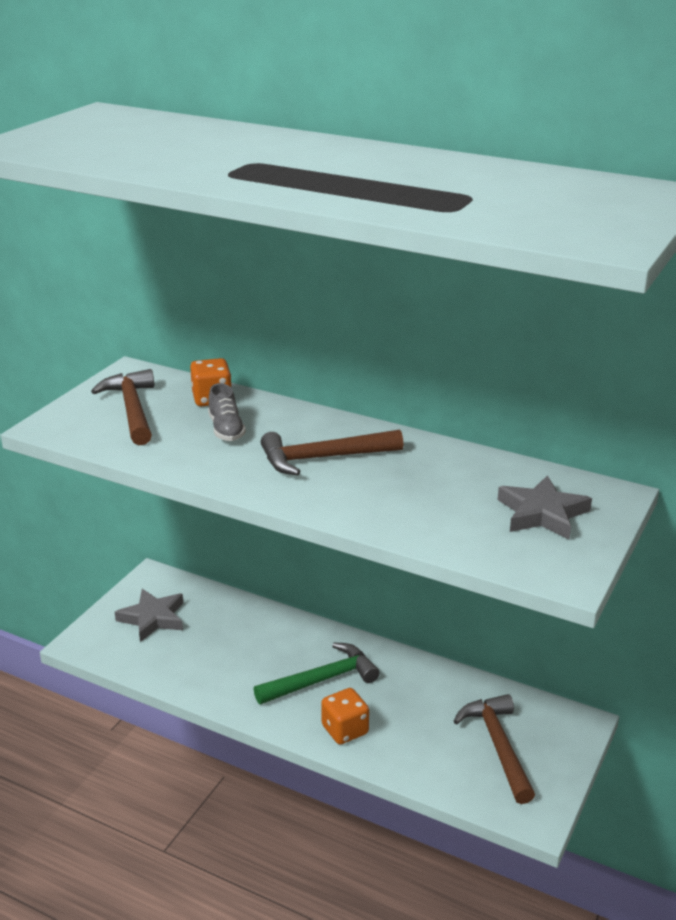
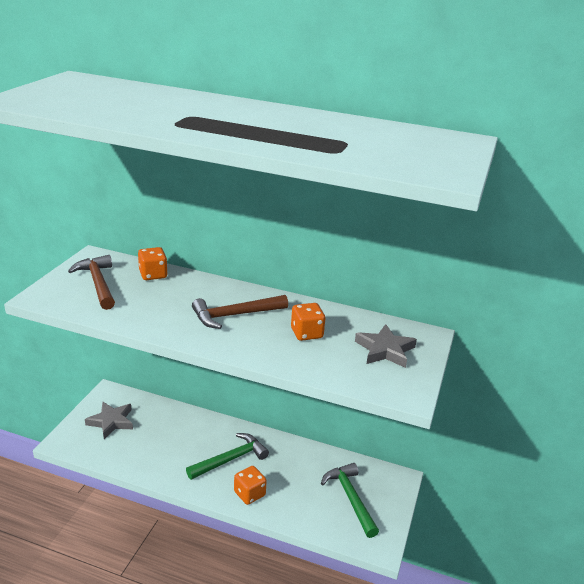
camera: 10 degrees left, 0 degrees up
grey shoe [208,383,246,441] -> none
brown hammer [454,694,535,804] -> green hammer [321,463,379,538]
none -> orange dice [291,303,325,341]

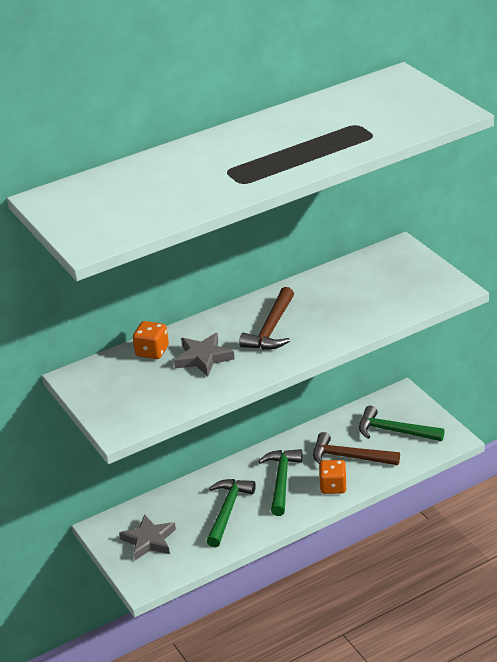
camera: 45 degrees left, 5 degrees up
brown hammer [68,255,115,310] -> brown hammer moved to [313,432,400,465]
orange dice [291,303,325,341] -> none
grey star [355,324,417,368] -> grey star moved to [174,333,235,377]
none -> green hammer [206,479,256,547]

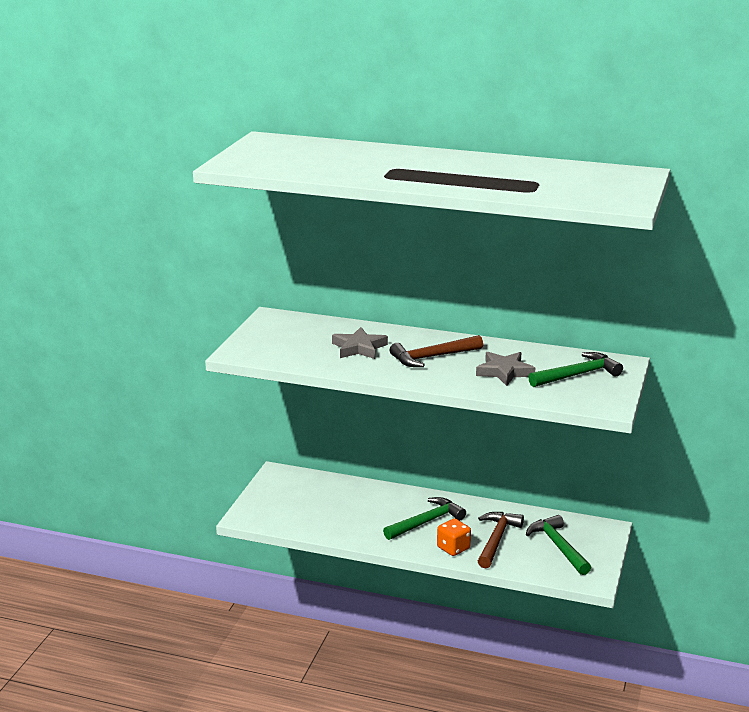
camera: 45 degrees right, 10 degrees down
grey star [119,514,176,560] -> grey star moved to [476,352,535,386]
orange dice [133,321,169,359] -> none
green hammer [206,479,256,547] -> green hammer moved to [529,352,623,387]
brown hammer [313,432,400,465] -> brown hammer turned 45 degrees clockwise [478,512,524,568]

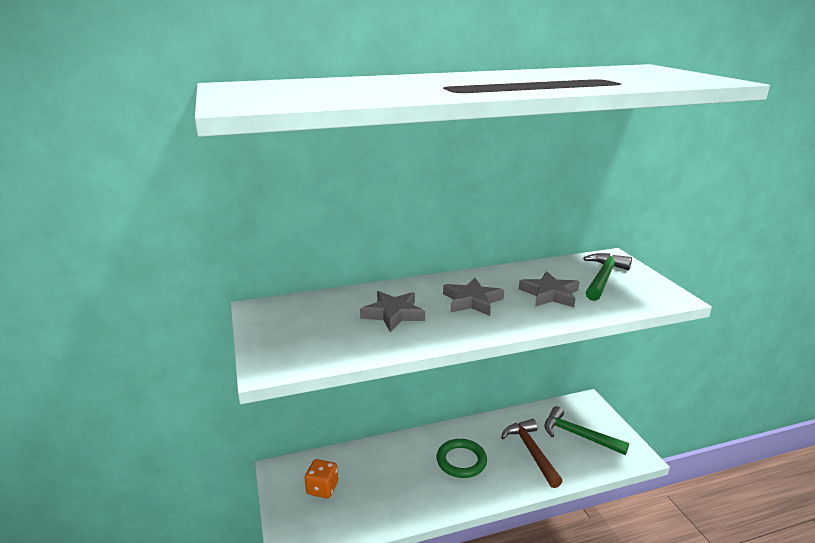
camera: 35 degrees left, 0 degrees up
green hammer [383,497,466,540] -> green ring [437,439,487,478]
brown hammer [390,335,483,367] -> grey star [443,278,504,316]
orange dice [437,519,471,556] -> orange dice moved to [305,459,338,499]

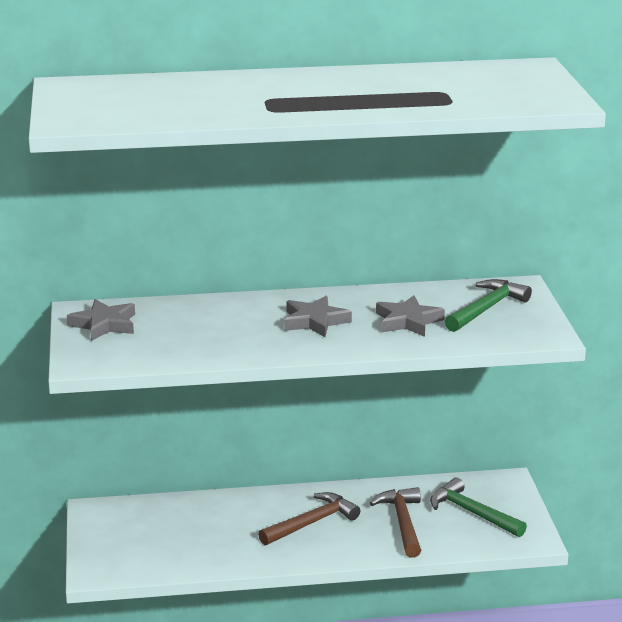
camera: 10 degrees right, 0 degrees up
orange dice [305,459,338,499] -> none
grey star [360,291,425,332] -> grey star moved to [67,299,135,341]
green ring [437,439,487,478] -> brown hammer [258,492,361,545]

